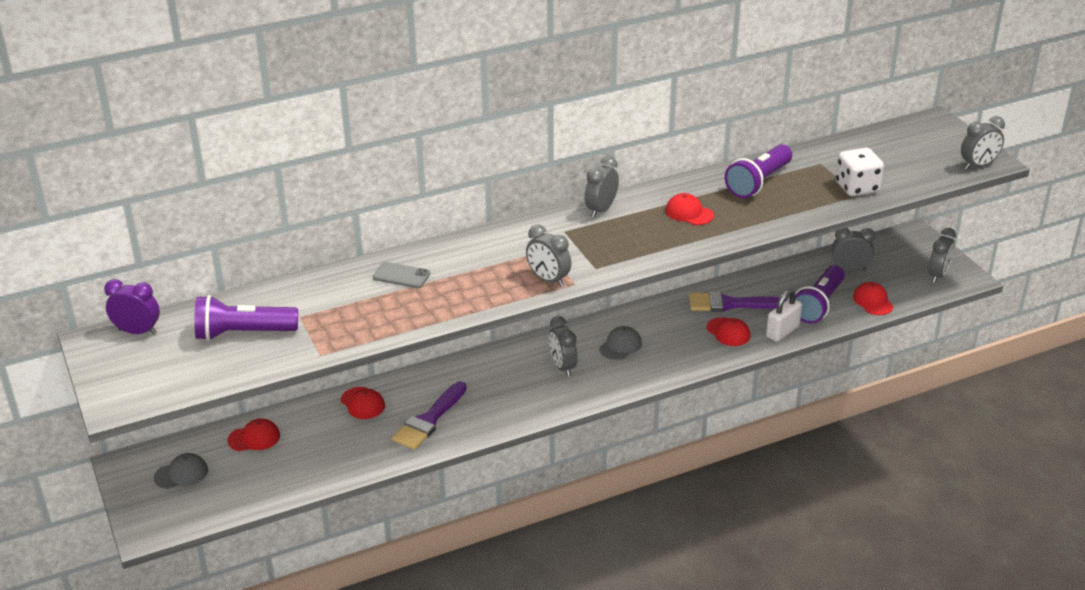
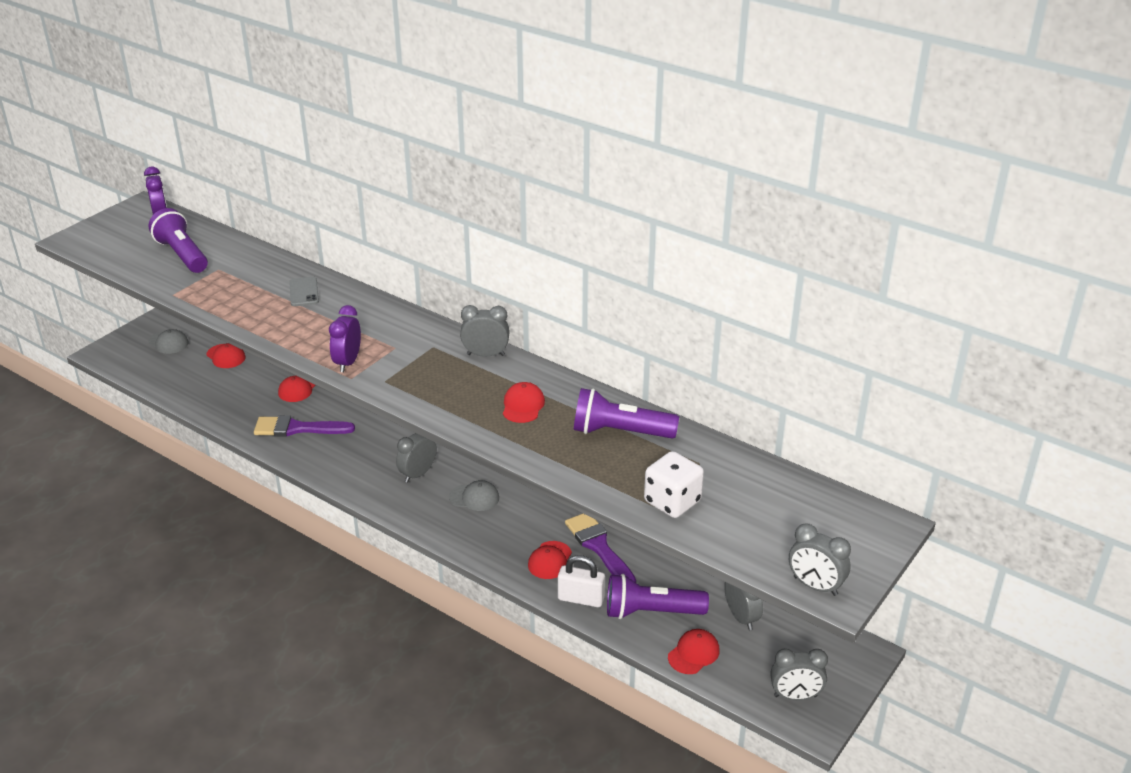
camera: 60 degrees right, 0 degrees up
grey clock [526,224,571,287] -> purple clock [329,305,361,372]

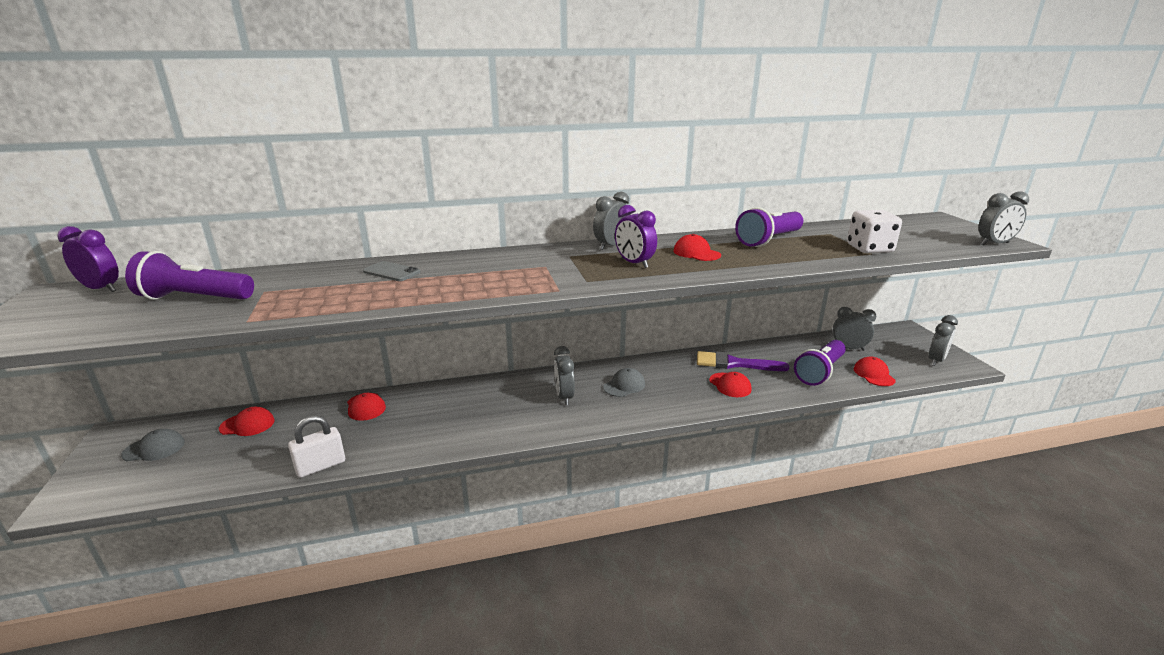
camera: 50 degrees left, 10 degrees down
purple brush [254,415,355,437] -> none
purple clock [329,305,361,372] -> purple clock moved to [615,205,657,268]
white padlock [558,555,605,607] -> white padlock moved to [288,415,345,478]

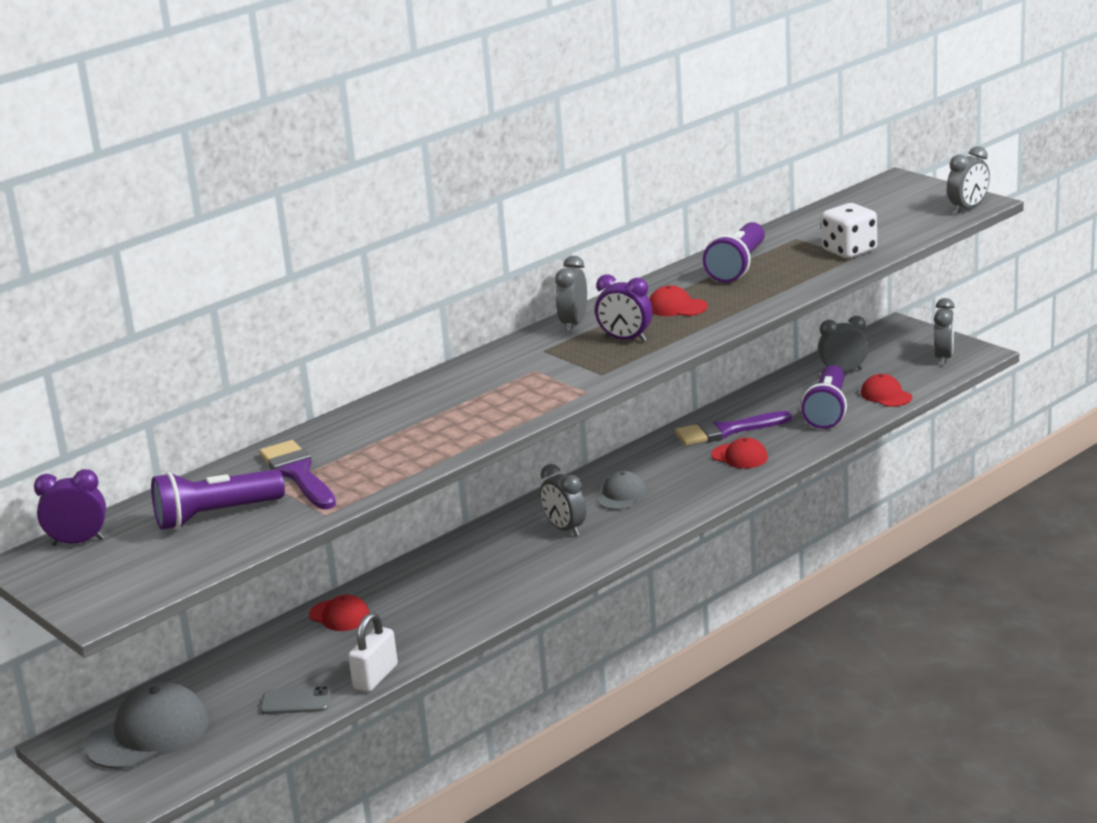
camera: 25 degrees left, 0 degrees up
grey cap [121,429,185,461] -> grey cap [84,682,209,769], size x1.81
red cap [219,407,275,436] -> none
grey phone [363,261,420,281] -> grey phone moved to [260,686,332,714]
none -> purple brush [259,440,336,509]

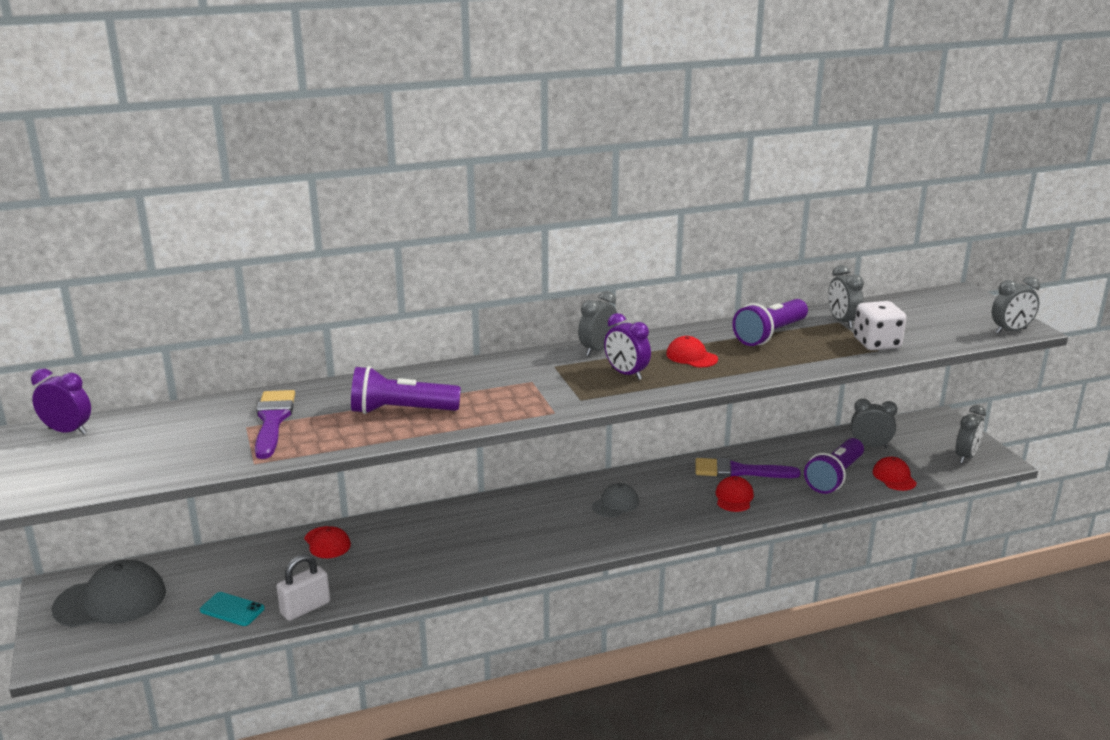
camera: 20 degrees right, 0 degrees up
purple flashlight [151,469,285,530] -> purple flashlight moved to [351,366,461,414]
grey phone [260,686,332,714] -> turquoise phone [200,592,265,626]
grey clock [540,464,586,536] -> grey clock moved to [828,265,864,328]
red cap [711,437,768,469] -> red cap turned 135 degrees counterclockwise [715,476,754,512]

